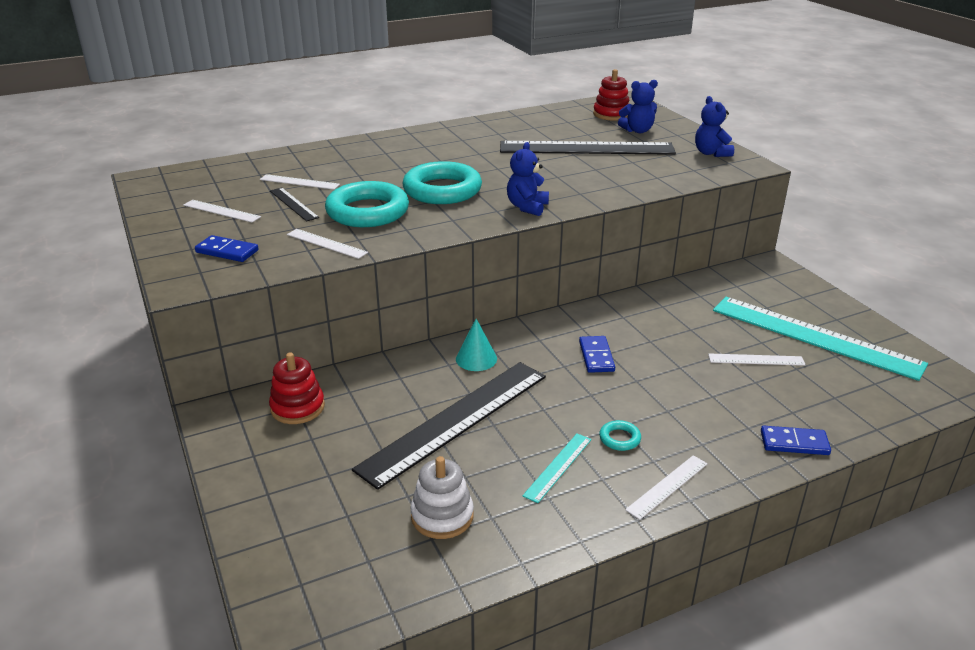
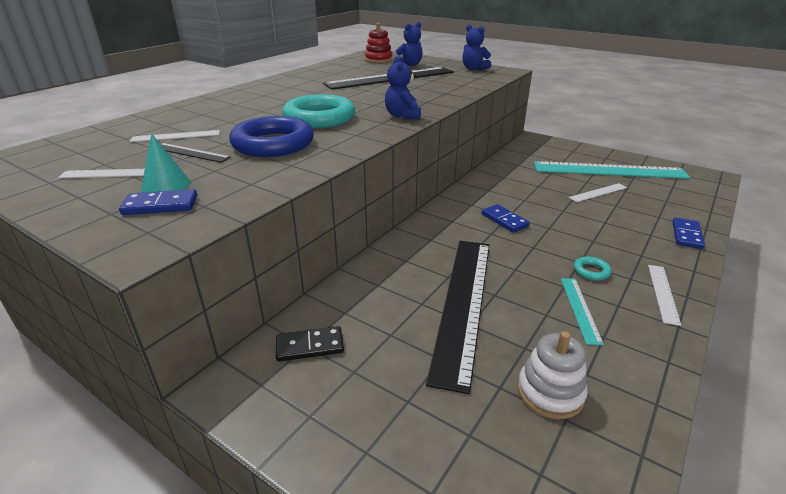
camera: 30 degrees left, 0 degrees up
red stacking toy [269,352,325,424] -> black domino [276,326,344,362]
white ruler [287,229,368,259] -> none
turquoise ring [325,181,409,227] -> blue ring [229,116,314,157]
turquoise cone [456,319,497,371] -> turquoise cone moved to [141,134,191,193]
blue domino [761,426,831,455] -> blue domino turned 45 degrees counterclockwise [672,218,705,249]

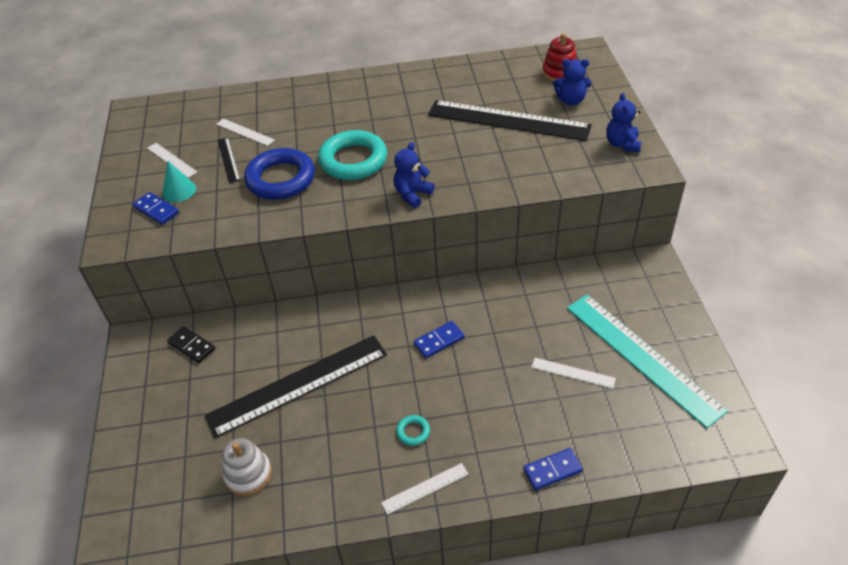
camera: 50 degrees right, 15 degrees up
blue domino [482,204,530,233] -> blue domino turned 45 degrees clockwise [414,321,465,358]
turquoise ruler [561,278,604,345] -> none

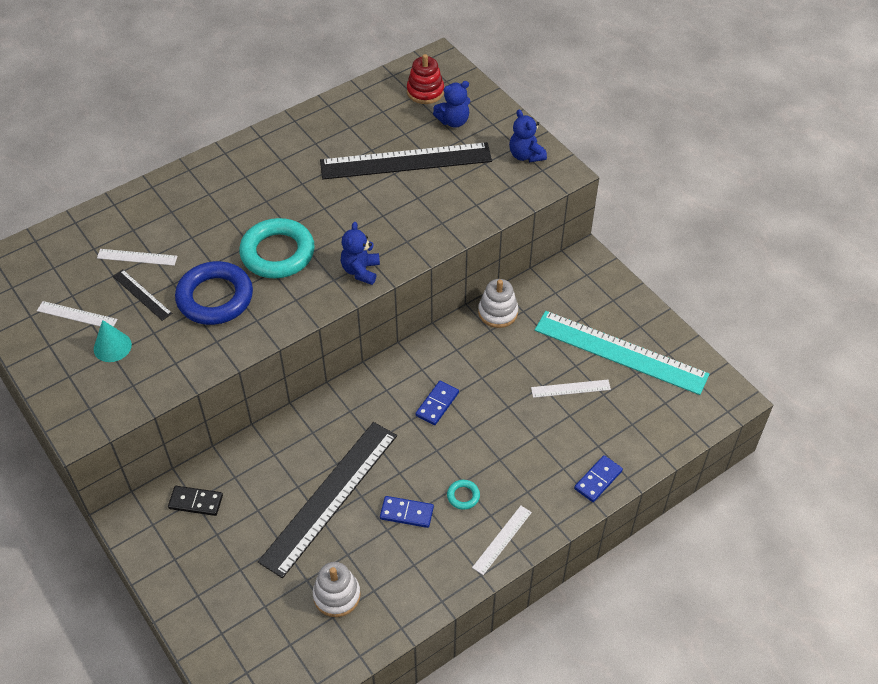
camera: 30 degrees left, 5 degrees up
blue domino [133,192,179,225] -> blue domino moved to [380,496,434,528]
none -> white stacking toy [478,279,518,328]

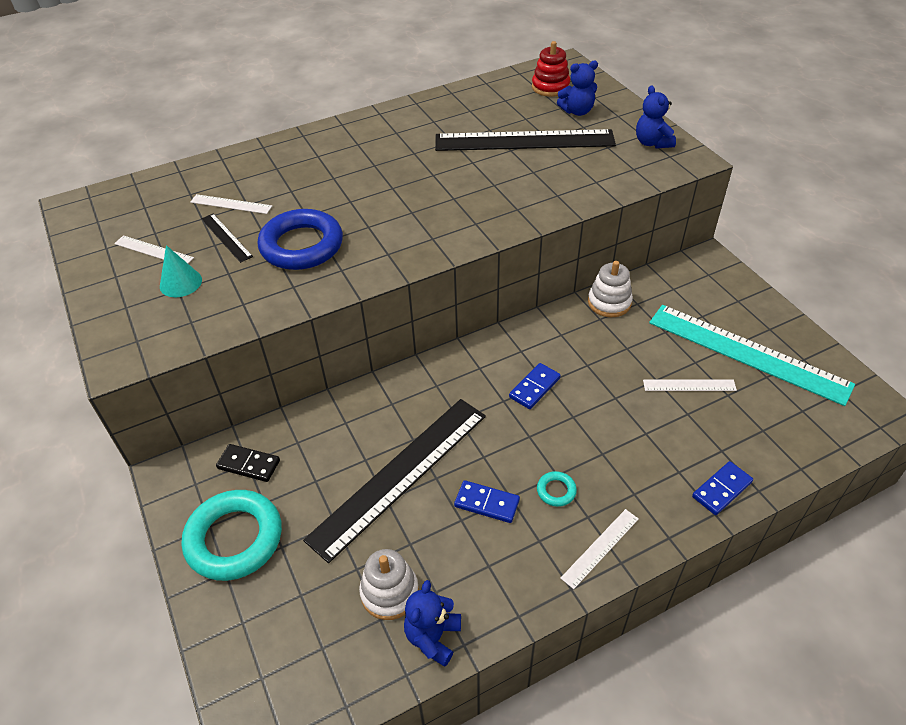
camera: 10 degrees right, 5 degrees down
turquoise ring [239,218,315,278] -> turquoise ring moved to [182,490,282,581]
blue teddy bear [341,222,380,285] -> blue teddy bear moved to [404,580,461,667]

